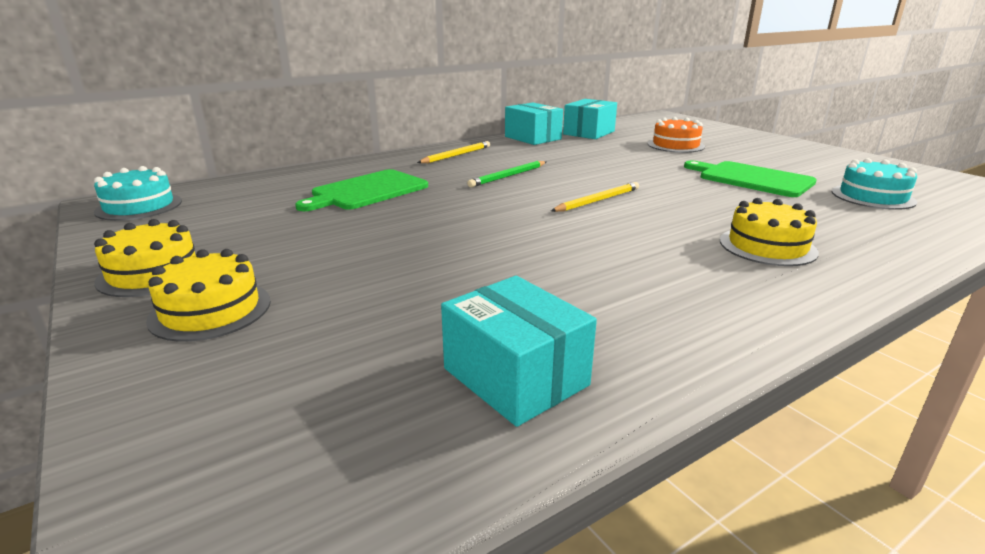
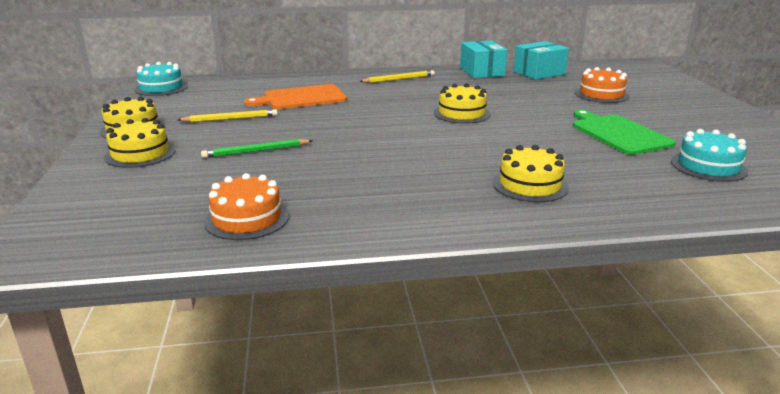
camera: 25 degrees right, 0 degrees up
green cutting board [295,169,428,211] -> orange cutting board [244,84,347,109]
turquoise box [441,276,597,427] -> orange cake [204,173,289,240]
green pencil [467,161,546,187] -> green pencil moved to [201,139,312,158]
yellow pencil [551,182,639,212] -> yellow pencil moved to [178,109,278,122]
none -> yellow cake [434,83,491,124]

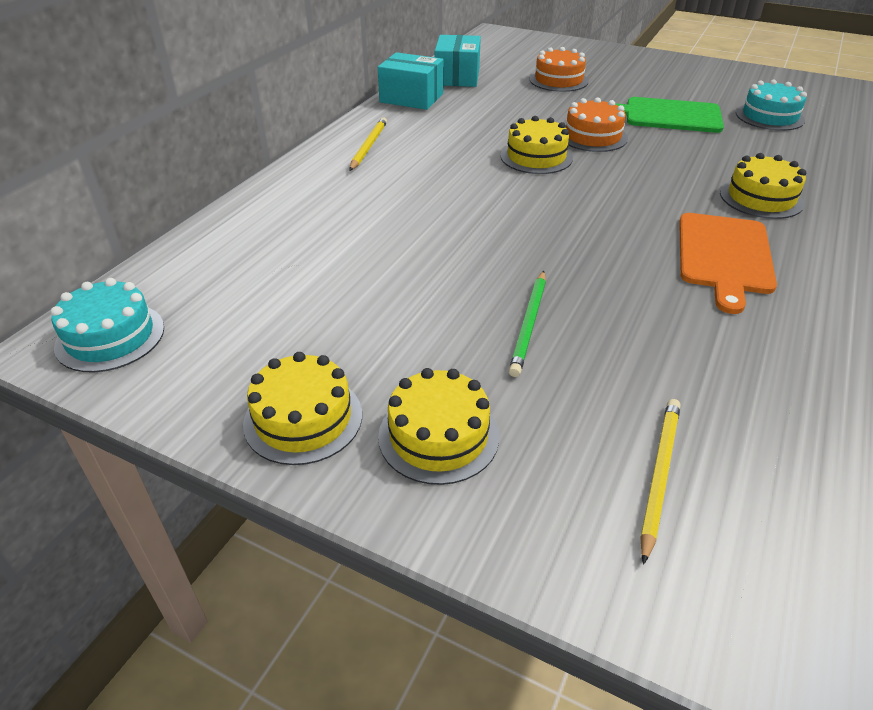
camera: 55 degrees left, 15 degrees up
yellow pencil [178,109,278,122] -> yellow pencil moved to [640,399,680,565]
orange cake [204,173,289,240] -> orange cake moved to [566,97,628,152]
orange cutting board [244,84,347,109] -> orange cutting board moved to [679,213,777,314]

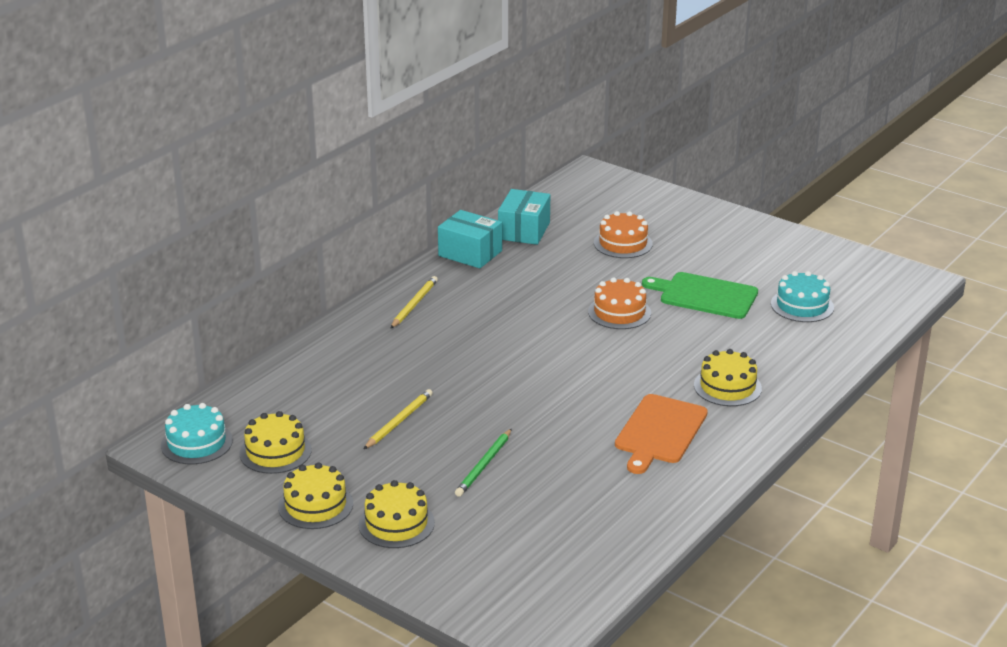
camera: 10 degrees right, 10 degrees down
yellow cake [500,116,573,174] -> yellow cake moved to [239,411,312,474]
yellow pencil [640,399,680,565] -> yellow pencil moved to [364,389,433,449]

